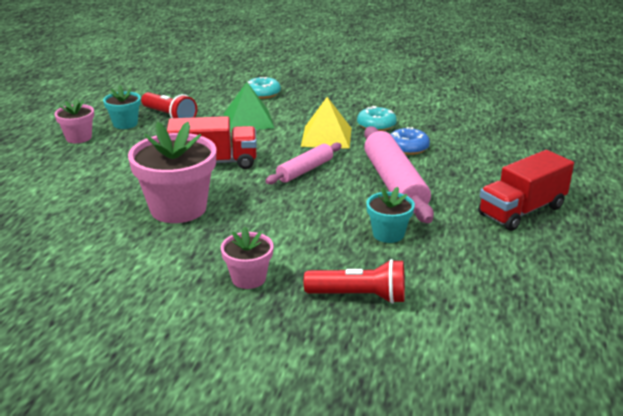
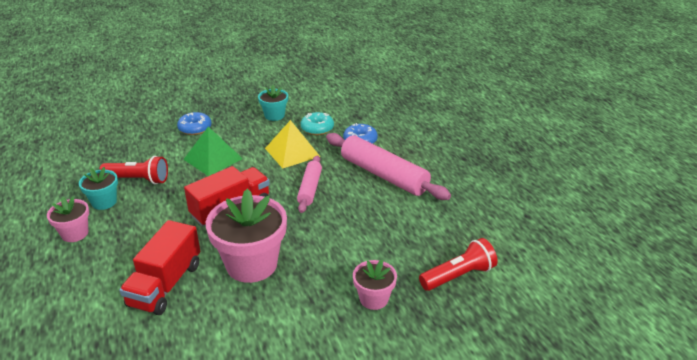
camera: 35 degrees left, 5 degrees up
turquoise donut [247,77,281,99] -> blue donut [177,112,211,135]
turquoise flower pot [366,187,415,243] -> turquoise flower pot moved to [258,85,288,121]
red truck [478,150,574,231] -> red truck moved to [119,220,200,315]

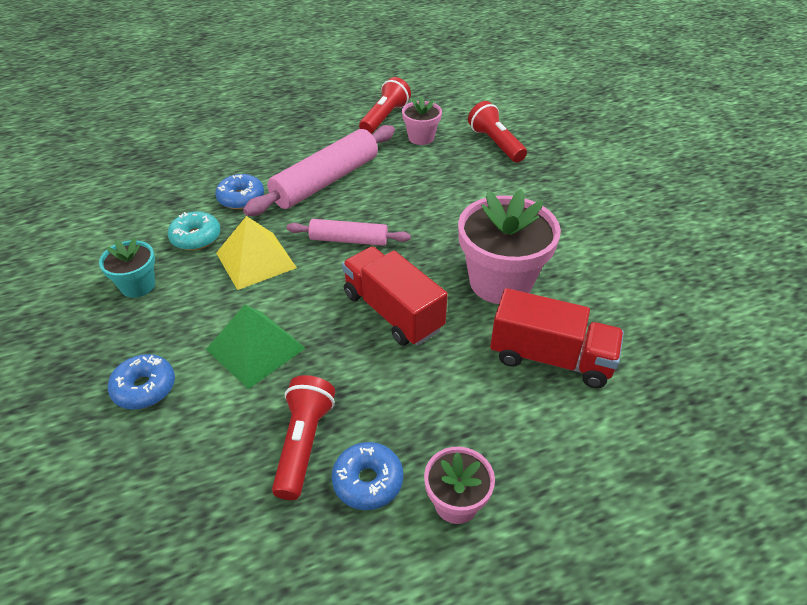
camera: 90 degrees left, 10 degrees up
turquoise flower pot [79,167,118,210] -> blue donut [332,442,403,510]
pink flower pot [353,260,397,310] -> pink flower pot moved to [402,96,442,145]
none -> red flashlight [359,77,411,134]

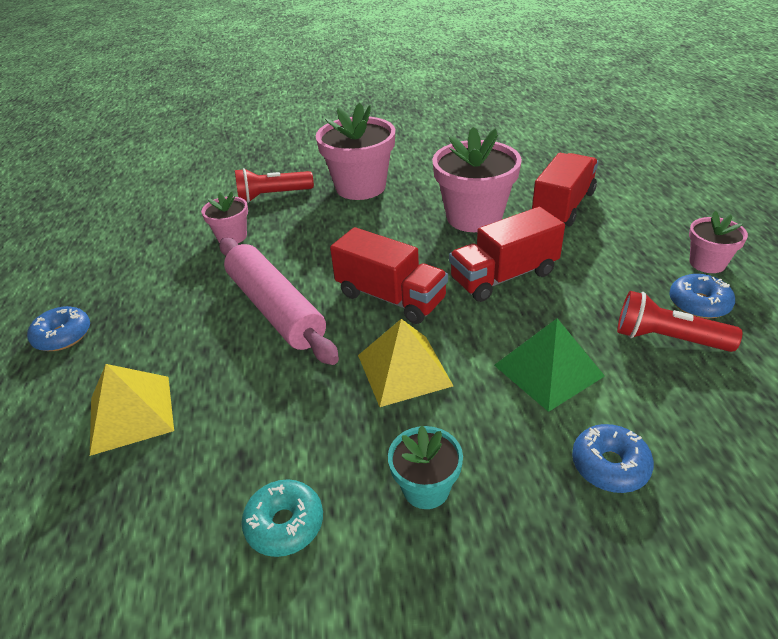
camera: 75 degrees left, 5 degrees down
turquoise donut [168,211,221,250] -> turquoise donut moved to [241,479,323,557]
blue donut [215,174,264,209] -> blue donut moved to [27,306,90,351]
pink rolling pin [287,219,411,246] -> red truck [330,227,448,324]
red flashlight [359,77,411,134] -> none
none -> yellow pyramid [90,364,174,456]
none -> pink flower pot [316,103,395,200]

